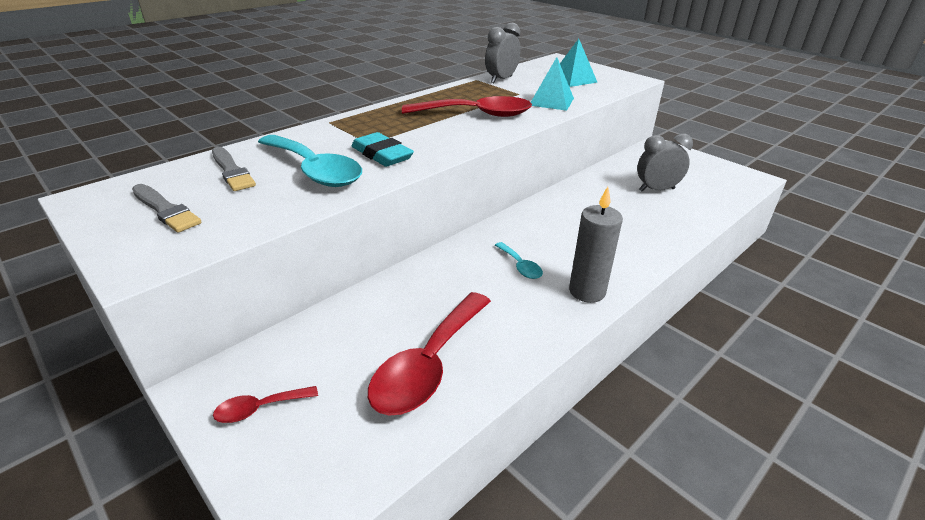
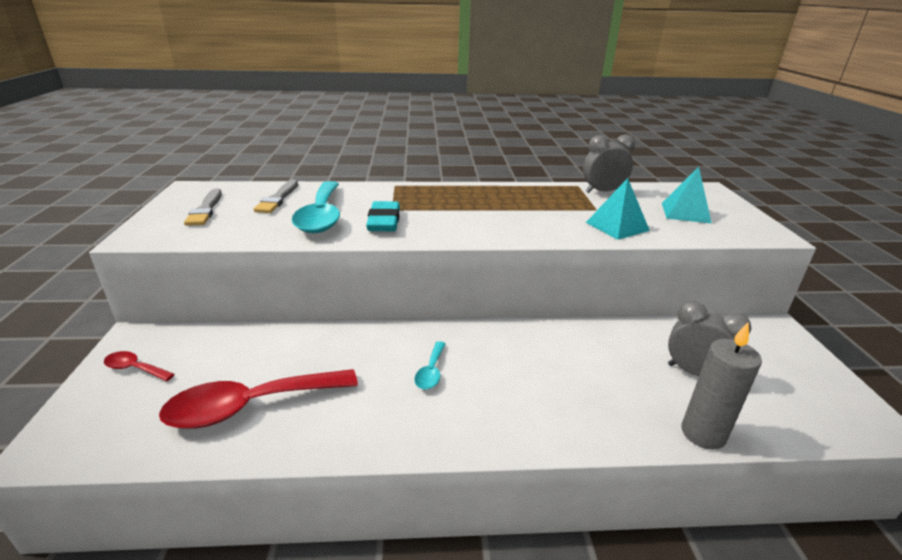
camera: 40 degrees right, 5 degrees down
red spoon [402,96,532,117] -> none
grey candle [569,187,623,303] -> grey candle moved to [681,322,762,450]

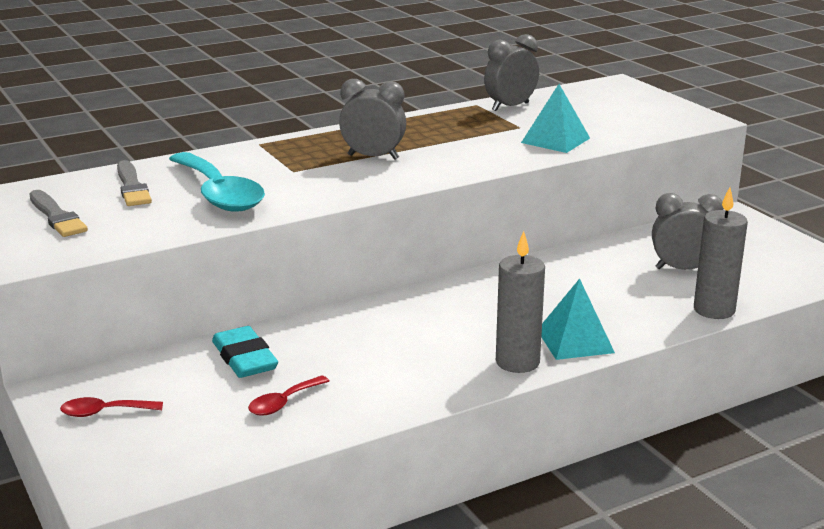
camera: 25 degrees left, 5 degrees down
red spoon [159,369,358,429] -> red spoon [248,375,329,416], size x0.46
turquoise eraser [366,201,400,231] -> turquoise eraser moved to [212,326,278,378]
turquoise spoon [414,341,446,389] -> none
turquoise pyramid [662,167,712,224] -> turquoise pyramid moved to [541,278,615,360]
none -> grey clock [339,79,406,160]
none -> grey candle [496,231,545,373]

